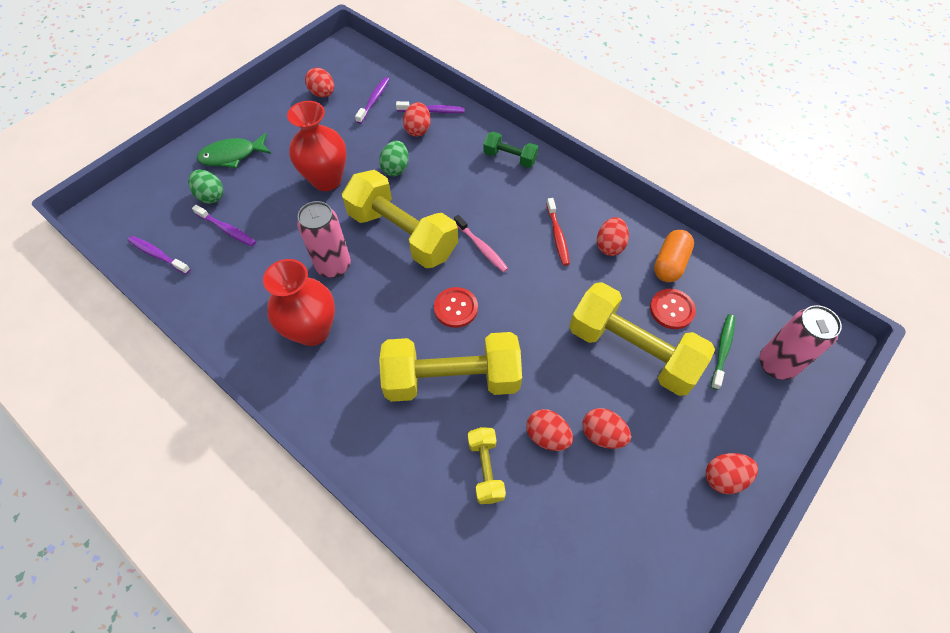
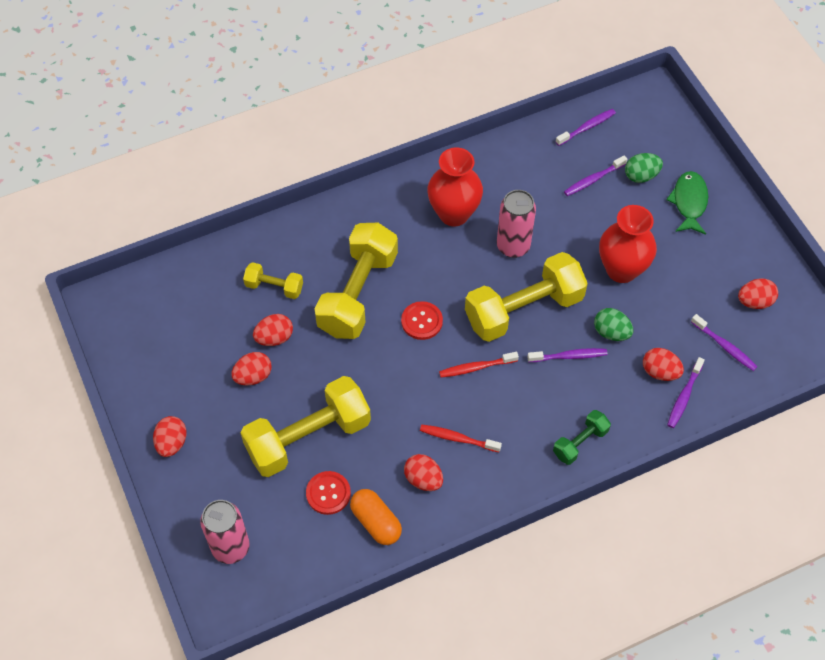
camera: 115 degrees right, 0 degrees up
pink toothbrush [454,215,508,273] -> red toothbrush [439,352,519,378]
green toothbrush [711,314,735,390] -> none
none -> purple toothbrush [527,348,607,362]

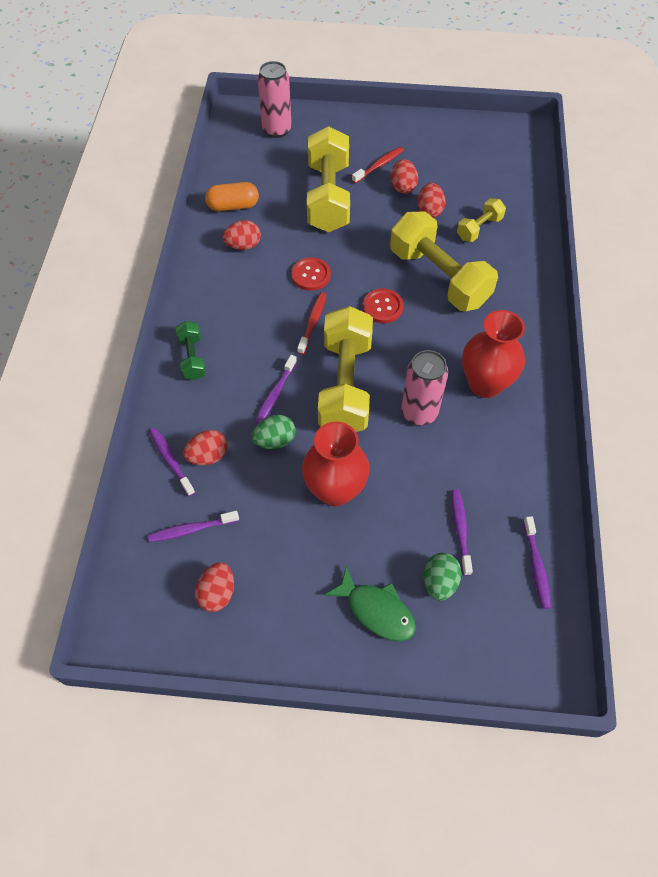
camera: 120 degrees right, 0 degrees up
red egg [153,416,187,457] -> none
red button [306,471,351,515] -> red button moved to [291,257,331,291]
red toothbrush [420,425,502,452] -> red toothbrush moved to [352,147,403,184]

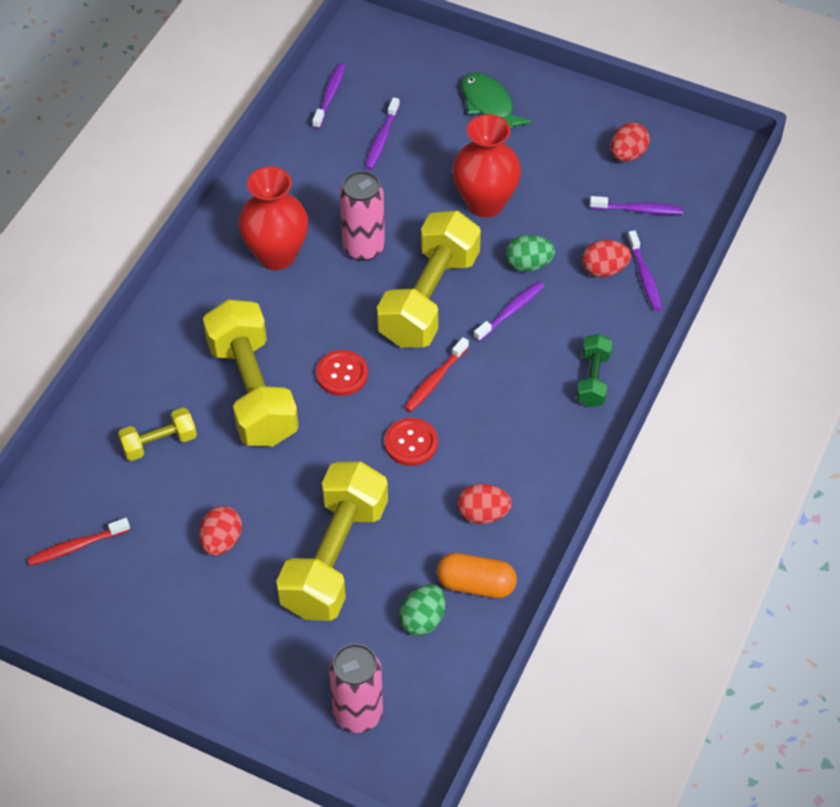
camera: 160 degrees left, 5 degrees down
red toothbrush [352,147,403,184] -> red toothbrush moved to [27,518,130,566]
red egg [417,183,445,218] -> none
green egg [424,553,461,601] -> green egg moved to [399,584,446,636]

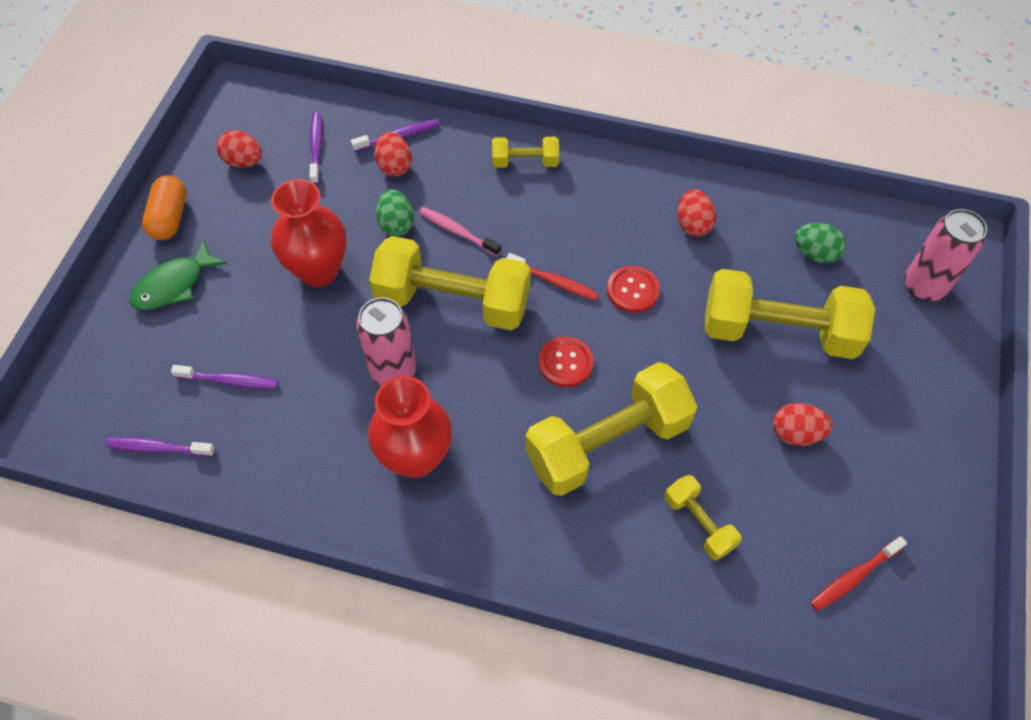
camera: 100 degrees left, 5 degrees up
red toothbrush [27,518,130,566] -> red toothbrush turned 90 degrees clockwise [811,536,907,611]
orange capsule [437,553,517,598] -> orange capsule moved to [142,175,186,240]
purple toothbrush [474,281,545,342] -> pink toothbrush [419,207,501,256]
green dumbbell [577,334,612,407] -> yellow dumbbell [492,137,559,168]

